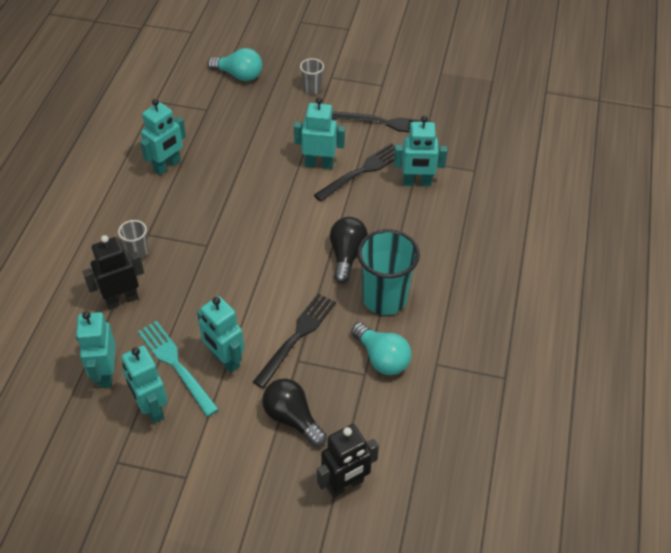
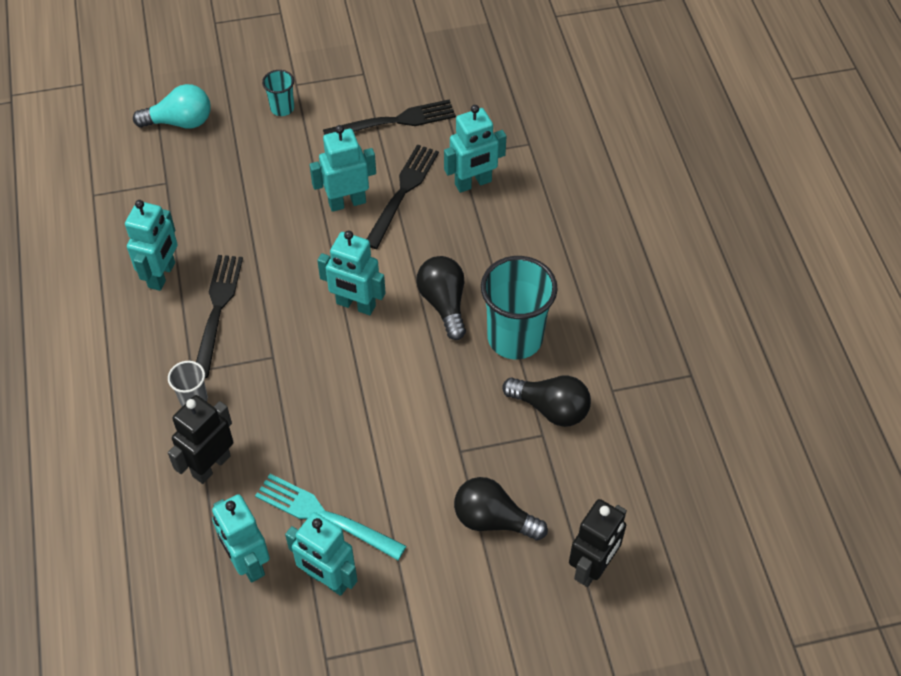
camera: 25 degrees left, 5 degrees up
turquoise robot [197,296,244,373] -> turquoise robot moved to [317,230,386,315]
black fork [253,293,336,388] -> black fork moved to [196,255,243,378]
grey cup [300,58,324,94] -> turquoise cup [262,70,294,116]
turquoise light bulb [351,322,411,375] -> black light bulb [502,376,591,427]

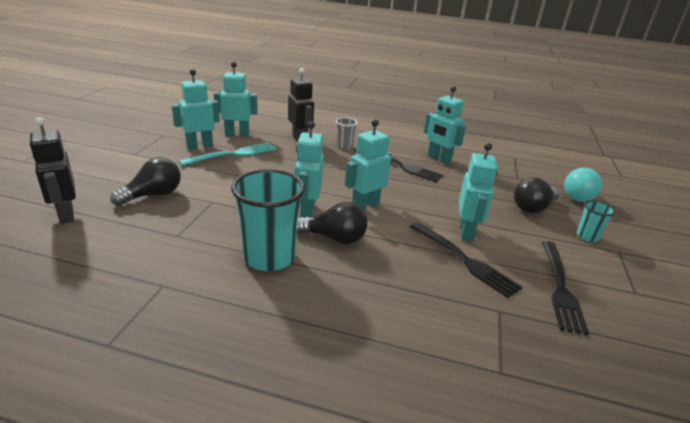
camera: 115 degrees right, 25 degrees down
turquoise robot [444,105,506,193] -> turquoise robot moved to [295,121,324,217]
black light bulb [502,376,591,427] -> black light bulb moved to [514,177,560,213]

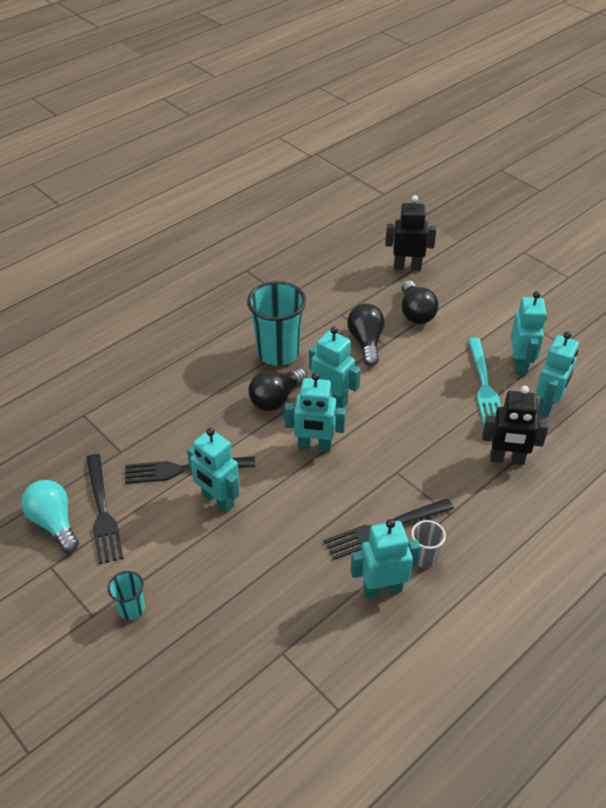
camera: 125 degrees right, 15 degrees up
grey cup [336,117,358,149] -> grey cup moved to [411,520,446,568]
turquoise robot [345,119,391,210] -> turquoise robot turned 105 degrees clockwise [284,373,346,452]
black light bulb [514,177,560,213] -> black light bulb moved to [347,304,385,366]
black fork [542,241,589,336] -> black fork turned 150 degrees counterclockwise [86,454,124,564]
turquoise light bulb [564,168,602,202] -> turquoise light bulb moved to [21,480,79,553]

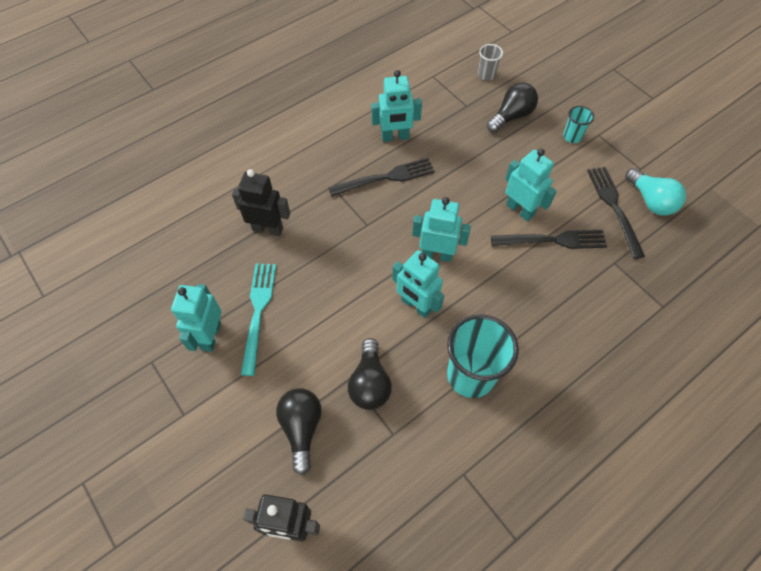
camera: 175 degrees left, 15 degrees up
black light bulb [248,368,307,411] -> black light bulb moved to [487,82,538,133]
grey cup [411,520,446,568] -> grey cup moved to [478,44,503,81]
turquoise robot [535,331,579,417] -> none

